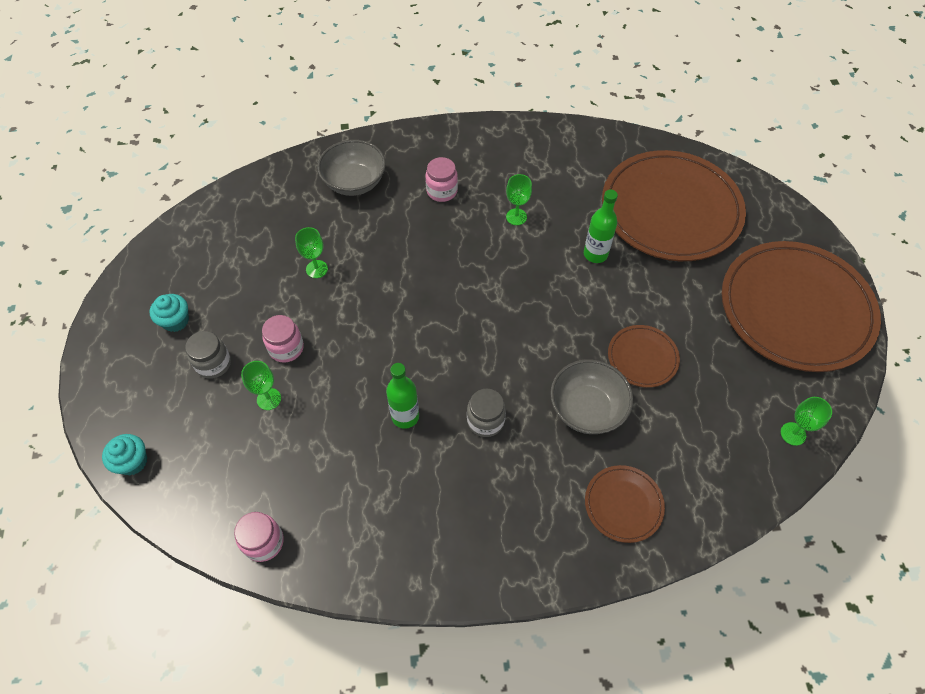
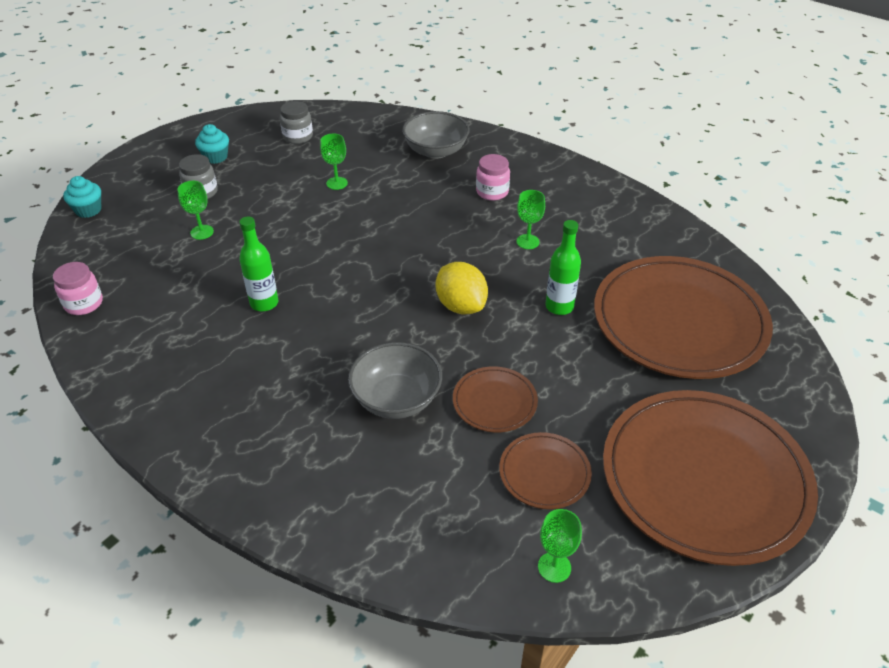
camera: 45 degrees right, 15 degrees down
pink jar [262,315,304,363] -> none
grey jar [467,388,506,437] -> grey jar moved to [280,101,313,144]
brown plate [585,465,665,543] -> brown plate moved to [499,432,592,509]
none -> yellow lemon [436,262,488,314]

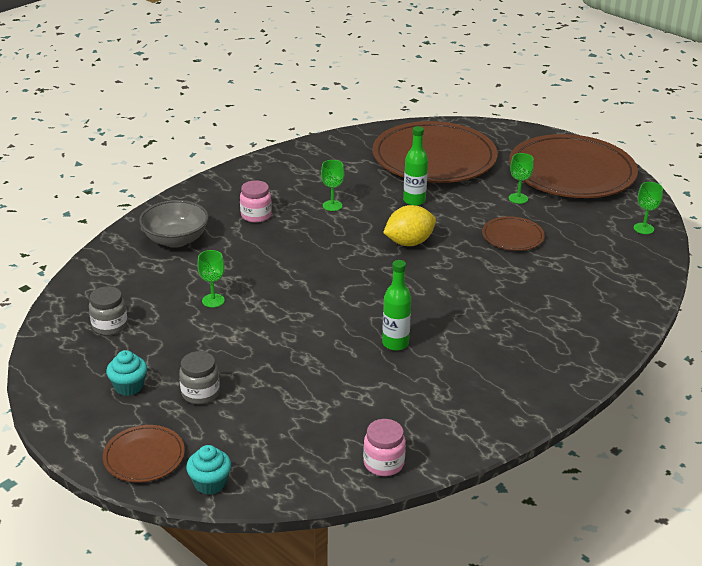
camera: 85 degrees left, 10 degrees down
green goblet [177,181,214,240] -> green goblet moved to [509,153,534,204]
grey bowl [348,342,442,419] -> none
brown plate [499,432,592,509] -> brown plate moved to [103,425,185,483]

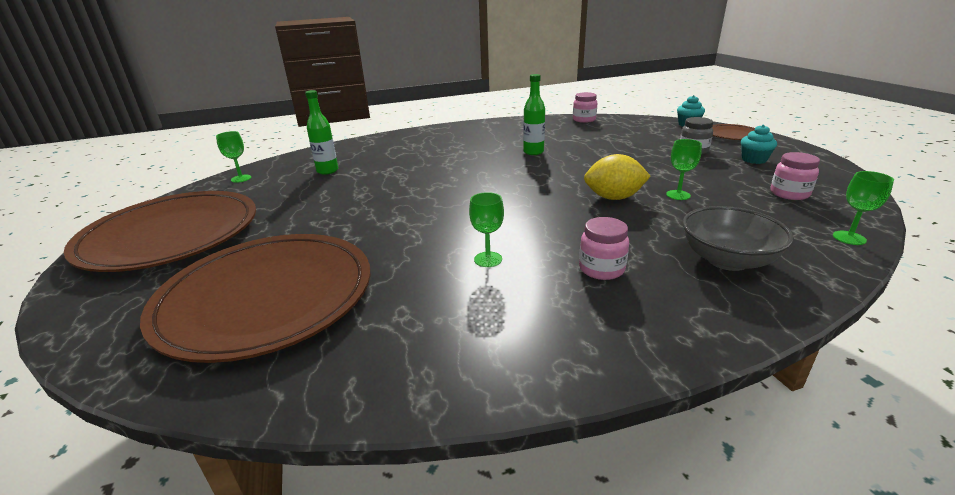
camera: 150 degrees left, 5 degrees down
grey jar [89,286,128,336] -> pink jar [770,152,820,200]
yellow lemon [383,205,436,246] -> yellow lemon moved to [584,154,651,200]
green bottle [403,126,428,206] -> green bottle moved to [305,90,338,175]
brown plate [482,216,545,251] -> none
green goblet [509,153,534,204] -> green goblet moved to [833,171,894,245]

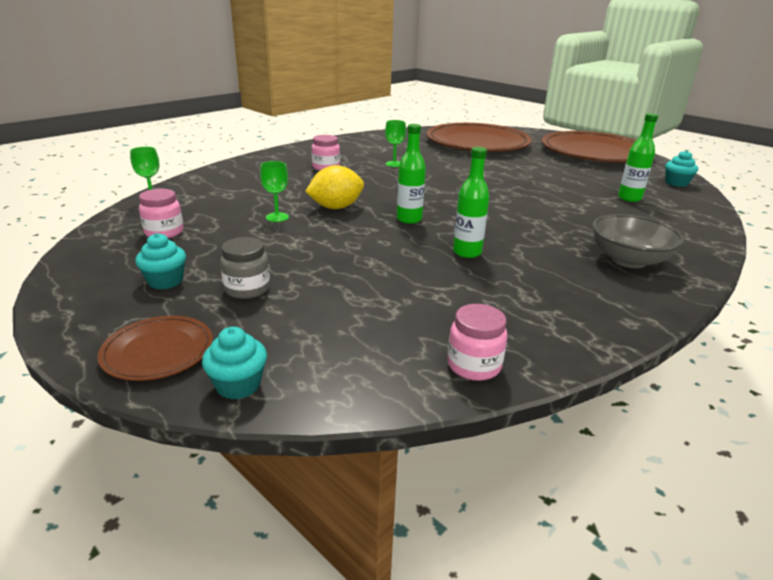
camera: 150 degrees right, 0 degrees up
green goblet [216,131,252,183] -> turquoise cupcake [665,150,698,187]
grey bowl [682,206,794,271] -> grey bowl moved to [592,214,684,268]
none -> green bottle [397,124,426,224]

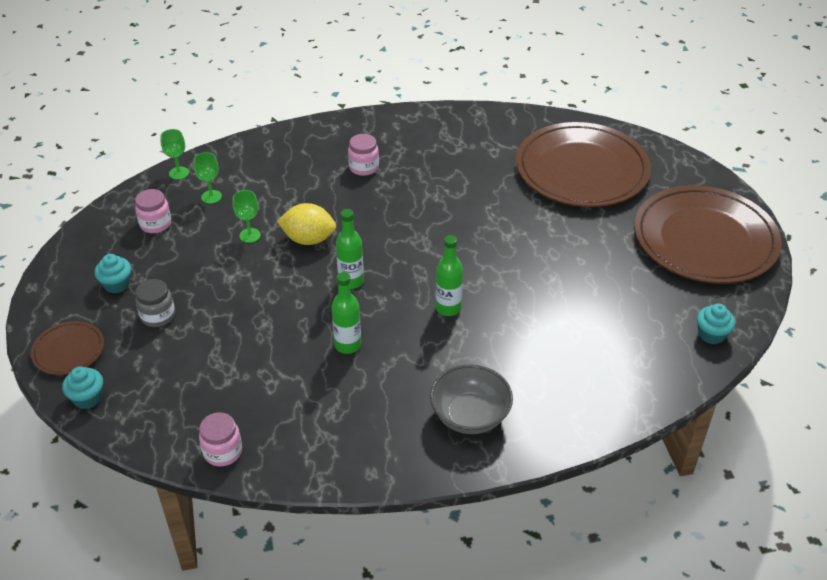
camera: 35 degrees right, 15 degrees up
green goblet [385,120,406,167] -> green goblet moved to [194,152,222,204]
green bottle [618,113,658,202] -> green bottle moved to [435,235,463,316]

